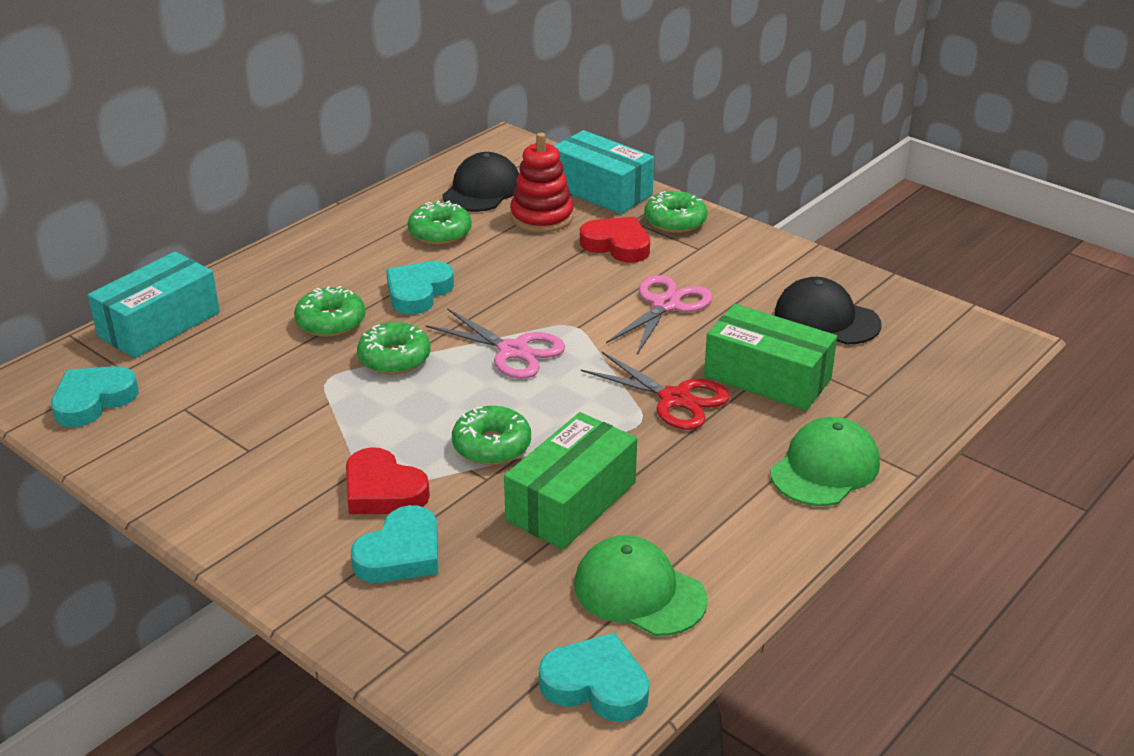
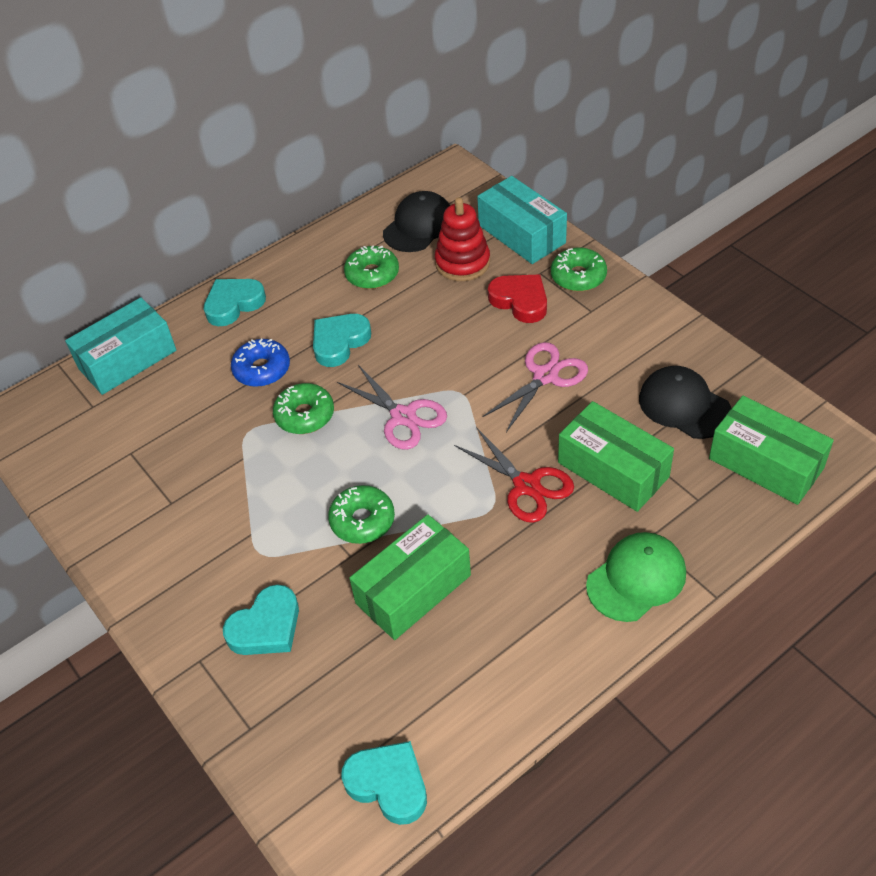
camera: 15 degrees right, 15 degrees up
turquoise heart [51,366,139,427] -> turquoise heart moved to [204,279,266,326]
green donut [294,286,366,337] -> blue donut [231,339,290,387]
red heart [346,447,430,514] -> none
green cap [574,535,708,636] -> none
none -> green box [709,396,834,505]

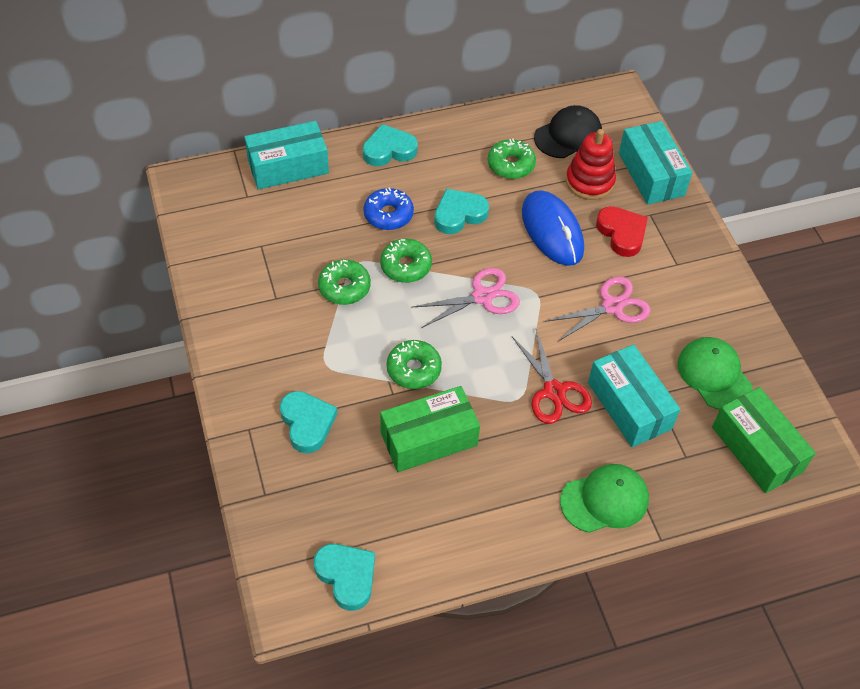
camera: 15 degrees right, 5 degrees up
turquoise heart [223,585,299,655] -> turquoise heart turned 90 degrees counterclockwise [280,391,337,453]
pink scissors [337,365,447,450] -> pink scissors turned 90 degrees counterclockwise [413,268,520,328]
green donut [551,248,607,292] -> green donut moved to [318,259,371,305]
green box [558,401,674,512] -> turquoise box [588,344,680,447]
black cap [639,366,732,439] -> green cap [677,337,752,410]
none -> blue mouse [522,190,584,266]

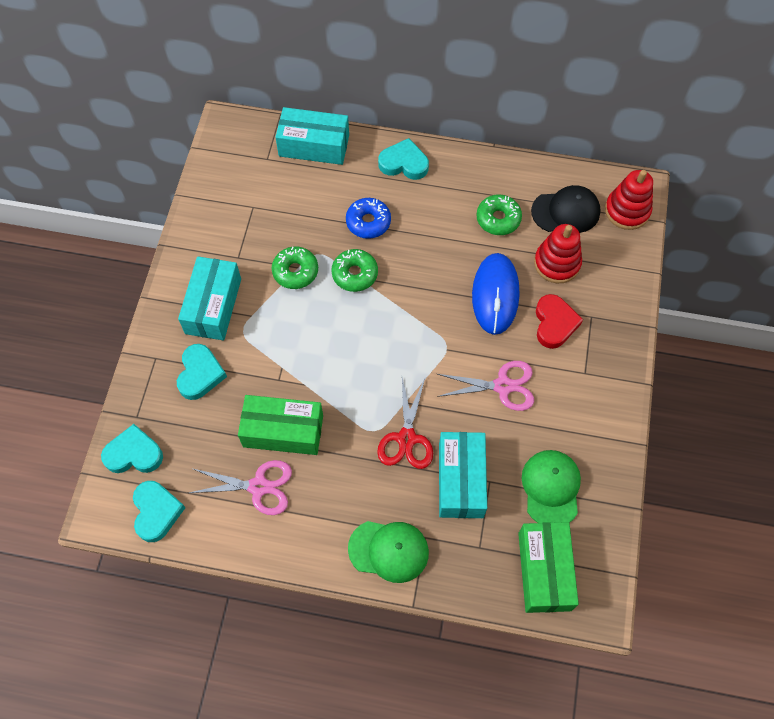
camera: 30 degrees right, 10 degrees up
green donut [387,340,442,389] -> none
pink scissors [413,268,520,328] -> pink scissors moved to [189,460,292,515]
turquoise heart [434,189,489,234] -> turquoise heart moved to [101,424,163,473]
turquoise box [619,121,693,205] -> turquoise box moved to [178,256,241,340]
none -> red stacking toy [605,170,653,230]

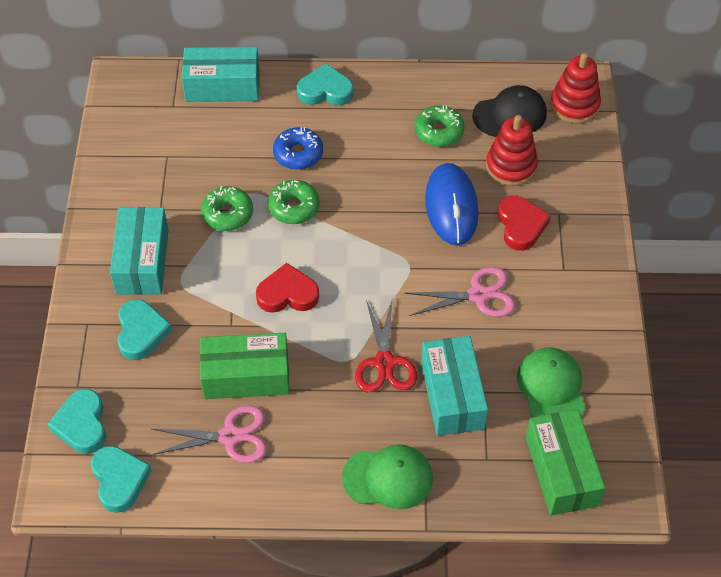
camera: 10 degrees left, 10 degrees down
turquoise heart [101,424,163,473] -> turquoise heart turned 90 degrees counterclockwise [47,389,106,454]
none -> red heart [256,263,319,313]

